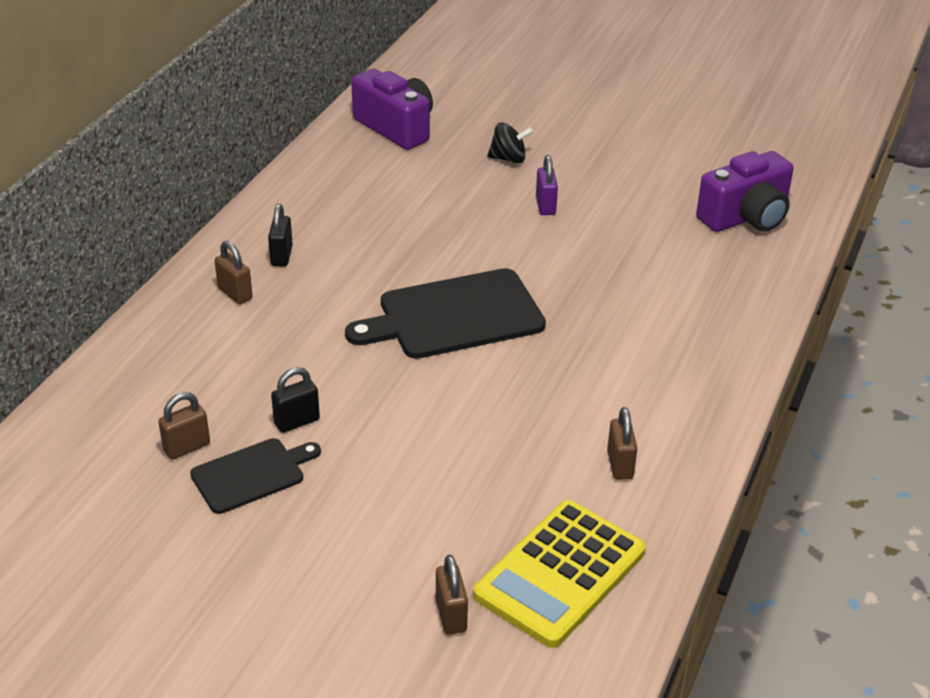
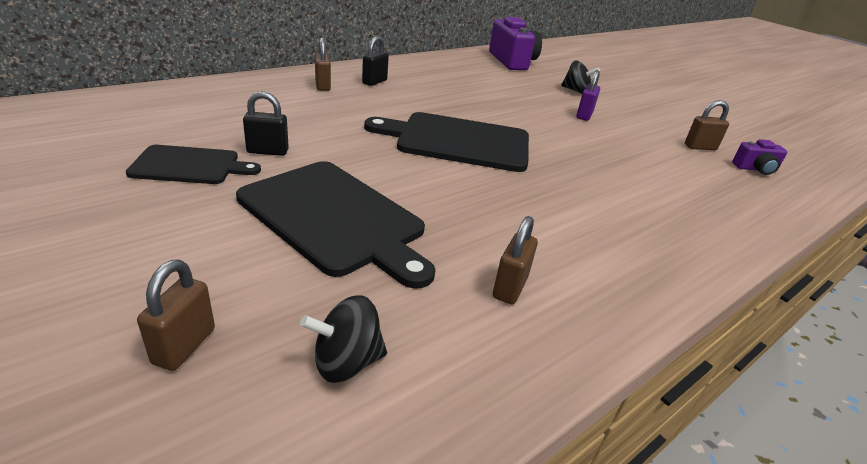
camera: 25 degrees right, 5 degrees down
brown padlock [158,392,210,460] -> brown padlock moved to [685,100,729,150]
yellow calculator [473,500,646,648] -> black spinning top [300,295,387,383]
purple camera [696,151,794,232] -> purple camera [732,139,787,175], size x0.50
none -> black cutting board [236,161,436,289]

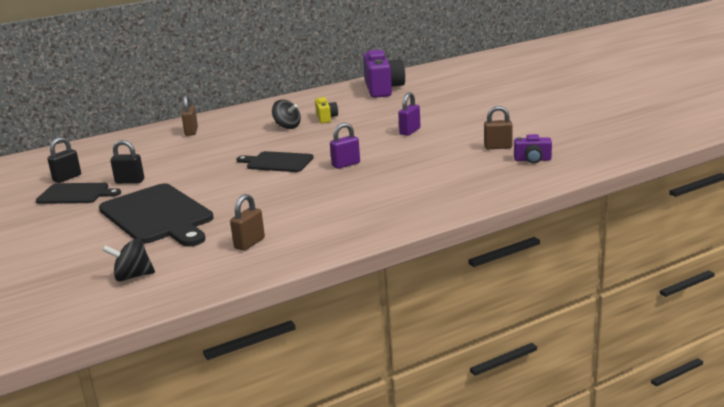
camera: 15 degrees right, 10 degrees down
brown padlock [137,260,215,371] -> none
black padlock [362,36,389,86] -> black padlock moved to [47,137,81,183]
black cutting board [364,112,529,172] -> black cutting board [237,151,314,172], size x0.58
black spinning top [561,60,600,94] -> black spinning top moved to [272,100,301,129]
none -> yellow camera [315,97,338,123]
none -> purple padlock [330,123,360,169]

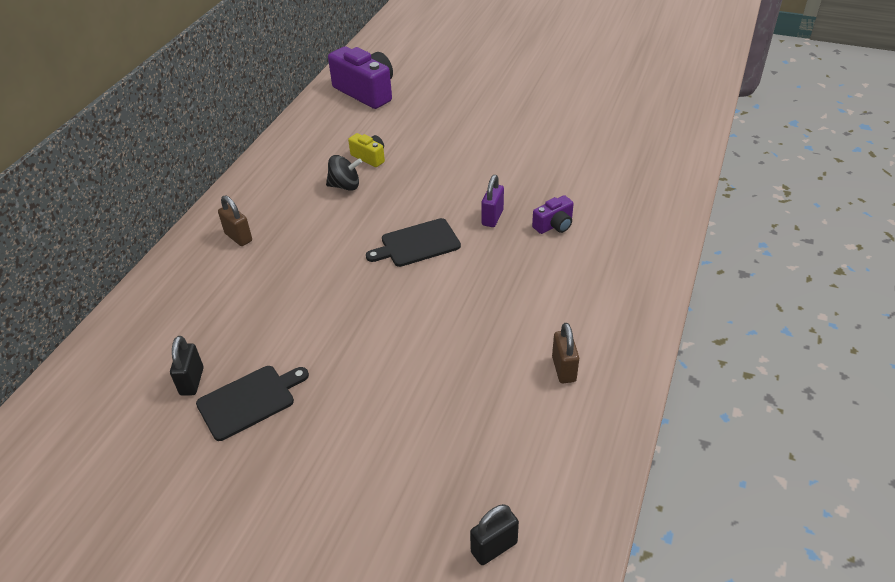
camera: 40 degrees left, 20 degrees up
black cutting board [99,183,214,247] -> none
black spinning top [102,238,155,282] -> none
black padlock [110,140,144,184] -> black padlock moved to [470,504,519,565]
purple padlock [398,92,421,136] -> none
brown padlock [484,106,513,149] -> none
purple camera [514,134,552,164] -> purple camera moved to [532,195,574,234]

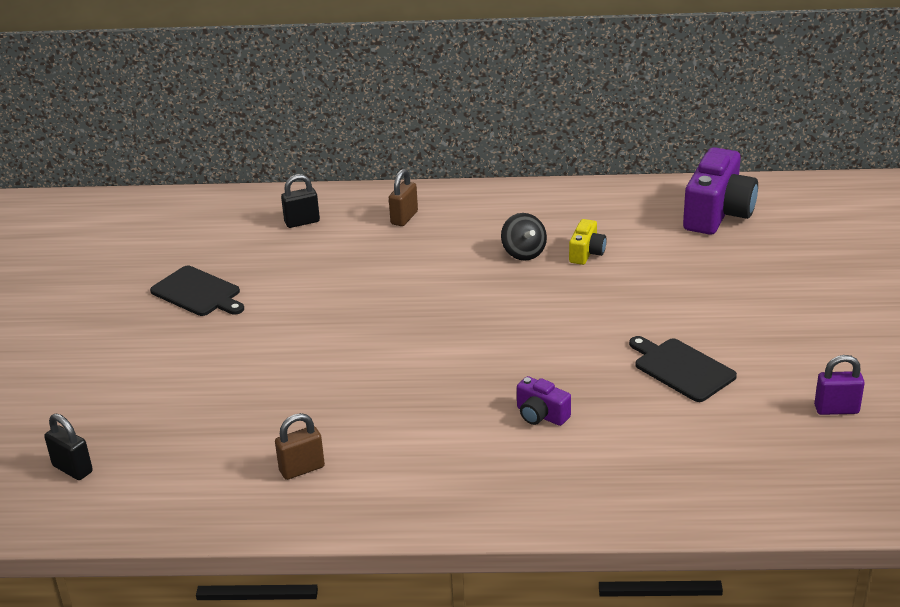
camera: 70 degrees right, 10 degrees down
black padlock [170,336,203,396] -> black padlock moved to [281,174,320,228]
black cutting board [366,218,461,267] -> black cutting board moved to [629,336,737,402]
purple padlock [481,175,504,227] -> purple padlock moved to [814,355,865,415]

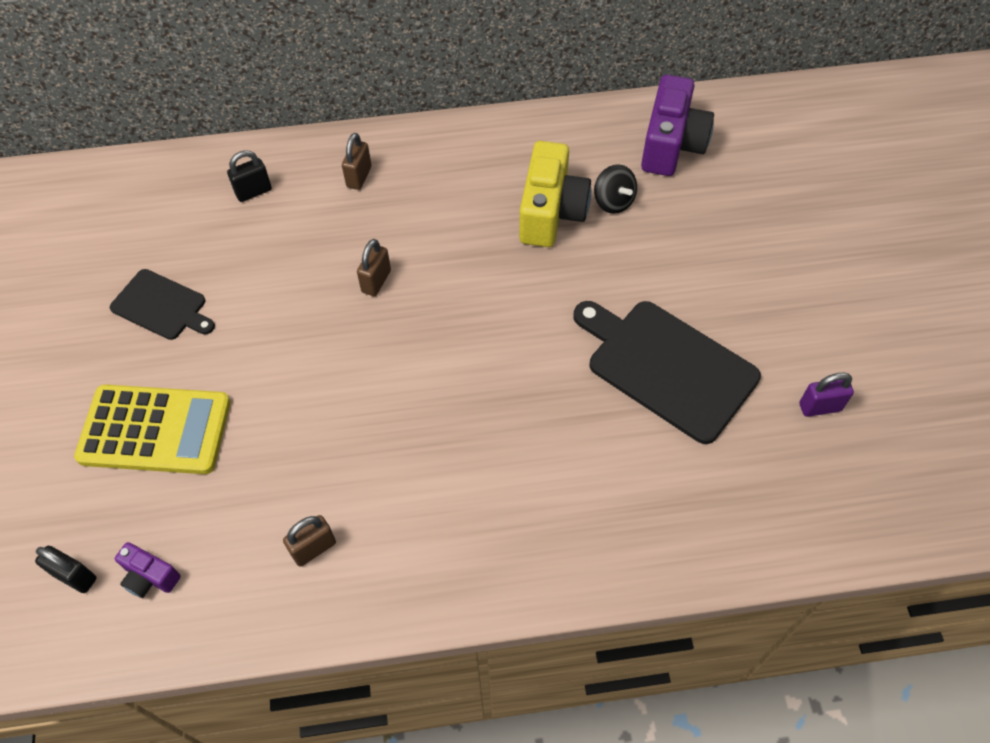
camera: 10 degrees left, 25 degrees up
black spinning top [501,213,547,261] -> black spinning top moved to [594,164,637,214]
purple camera [517,376,571,426] -> purple camera moved to [115,542,181,598]
yellow camera [569,219,606,265] -> yellow camera [519,141,591,247], size x2.01
black cutting board [629,336,737,402] -> black cutting board [573,301,761,444], size x1.71
none -> yellow calculator [74,384,231,474]
none -> brown padlock [357,239,391,296]

